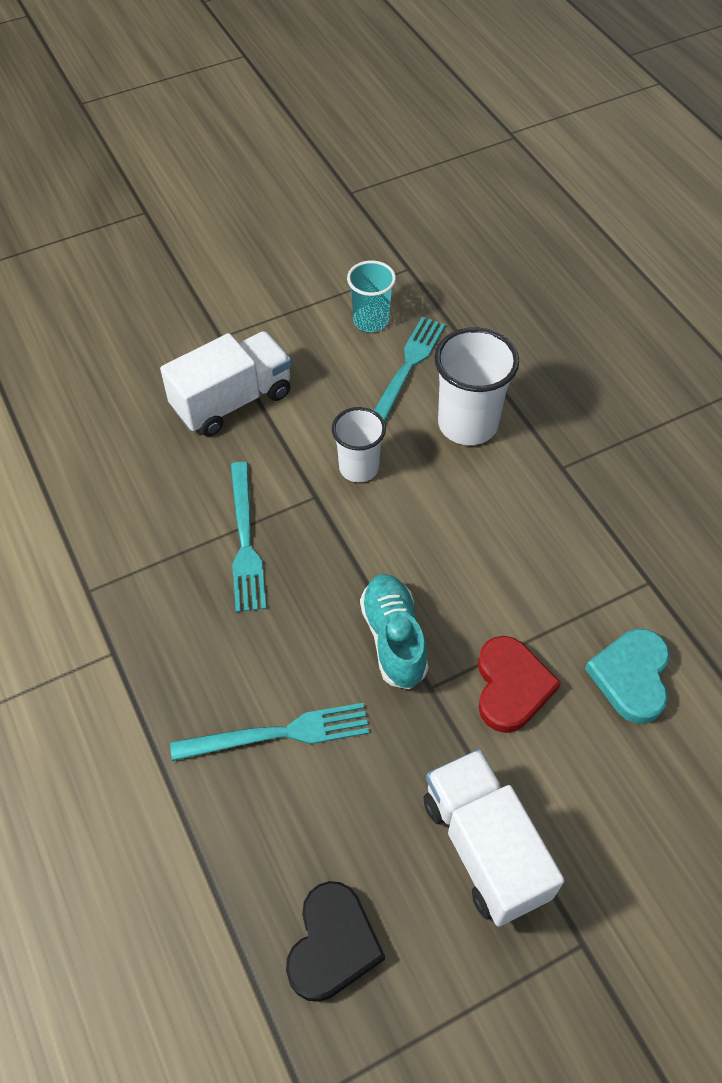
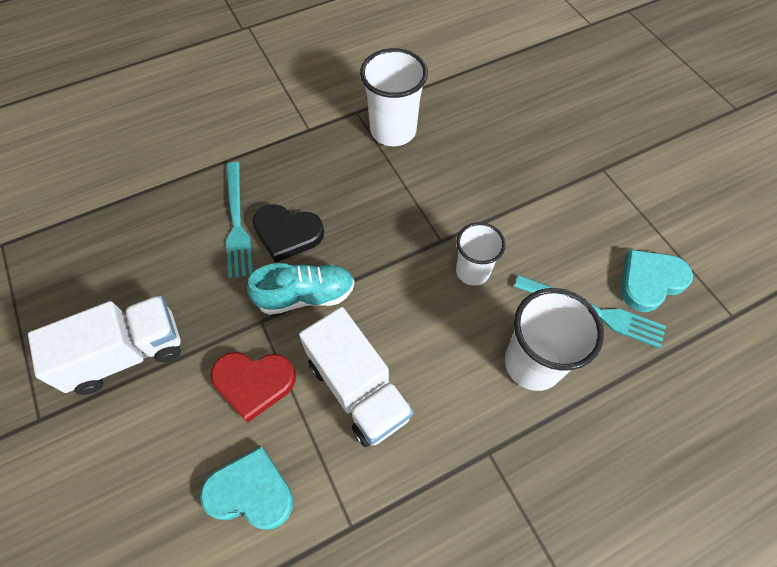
camera: 90 degrees right, 5 degrees up
white truck [160,331,292,437] -> white truck moved to [299,307,414,447]
turquoise fork [231,462,266,612] -> none
black heart [286,881,385,1002] -> black heart moved to [253,204,324,263]
turquoise cup [347,260,396,332] -> turquoise heart [621,249,693,312]
none -> white cup [360,48,428,146]

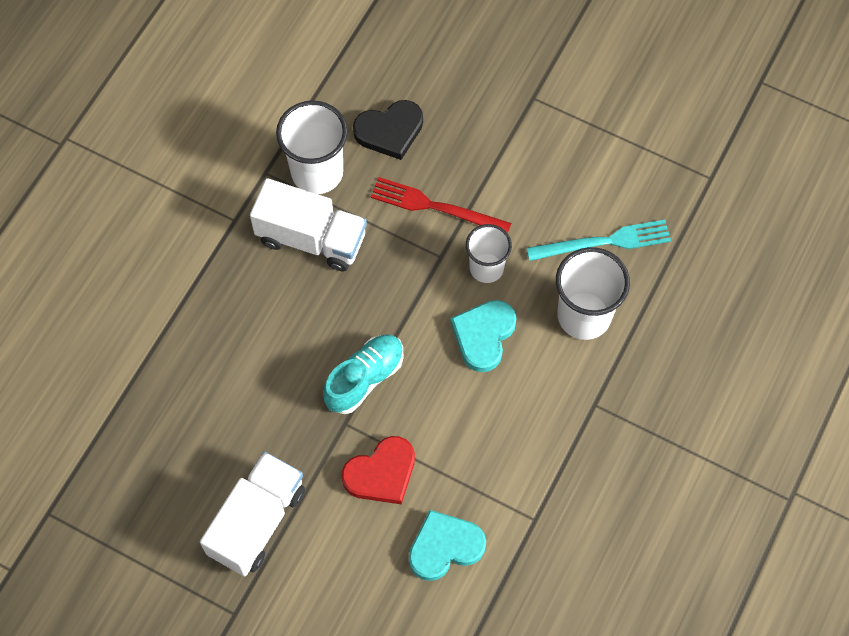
camera: 35 degrees left, 5 degrees up
turquoise fork [226,162,253,279] -> none
black heart [253,204,324,263] -> black heart moved to [353,100,423,160]
white truck [299,307,414,447] -> white truck moved to [250,178,367,271]
turquoise heart [621,249,693,312] -> turquoise heart moved to [450,300,517,372]
none -> red fork [370,177,511,233]

